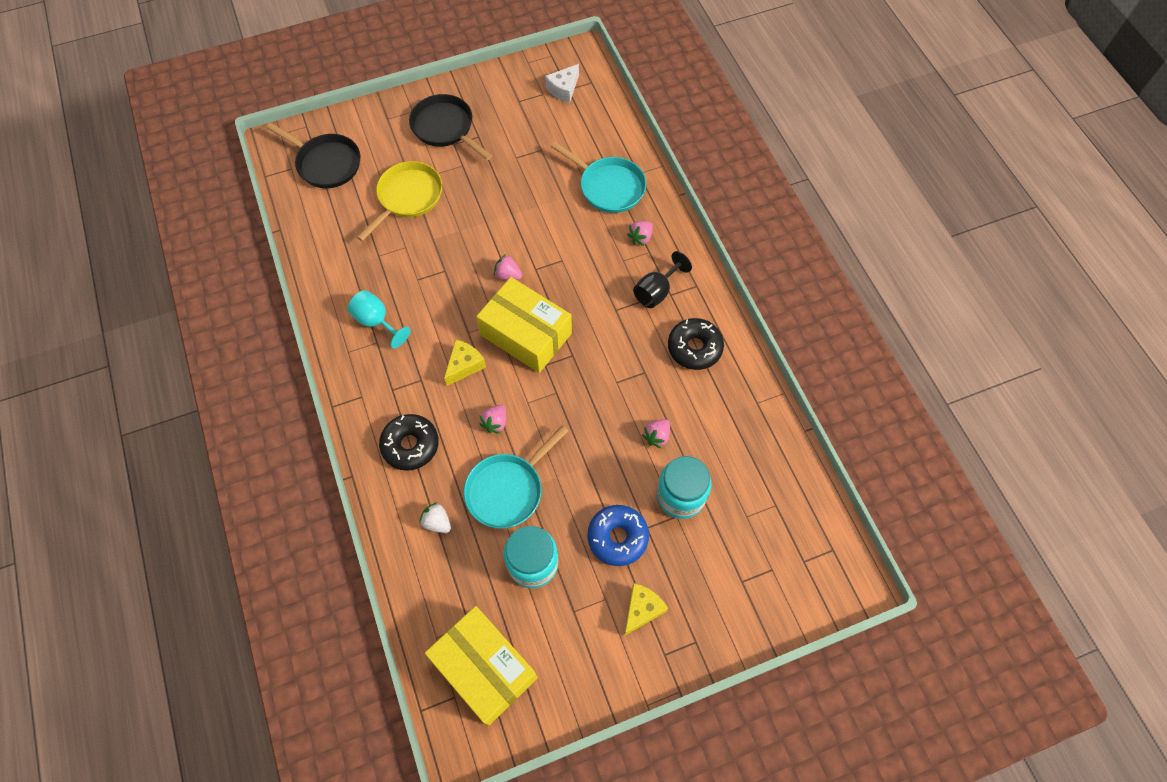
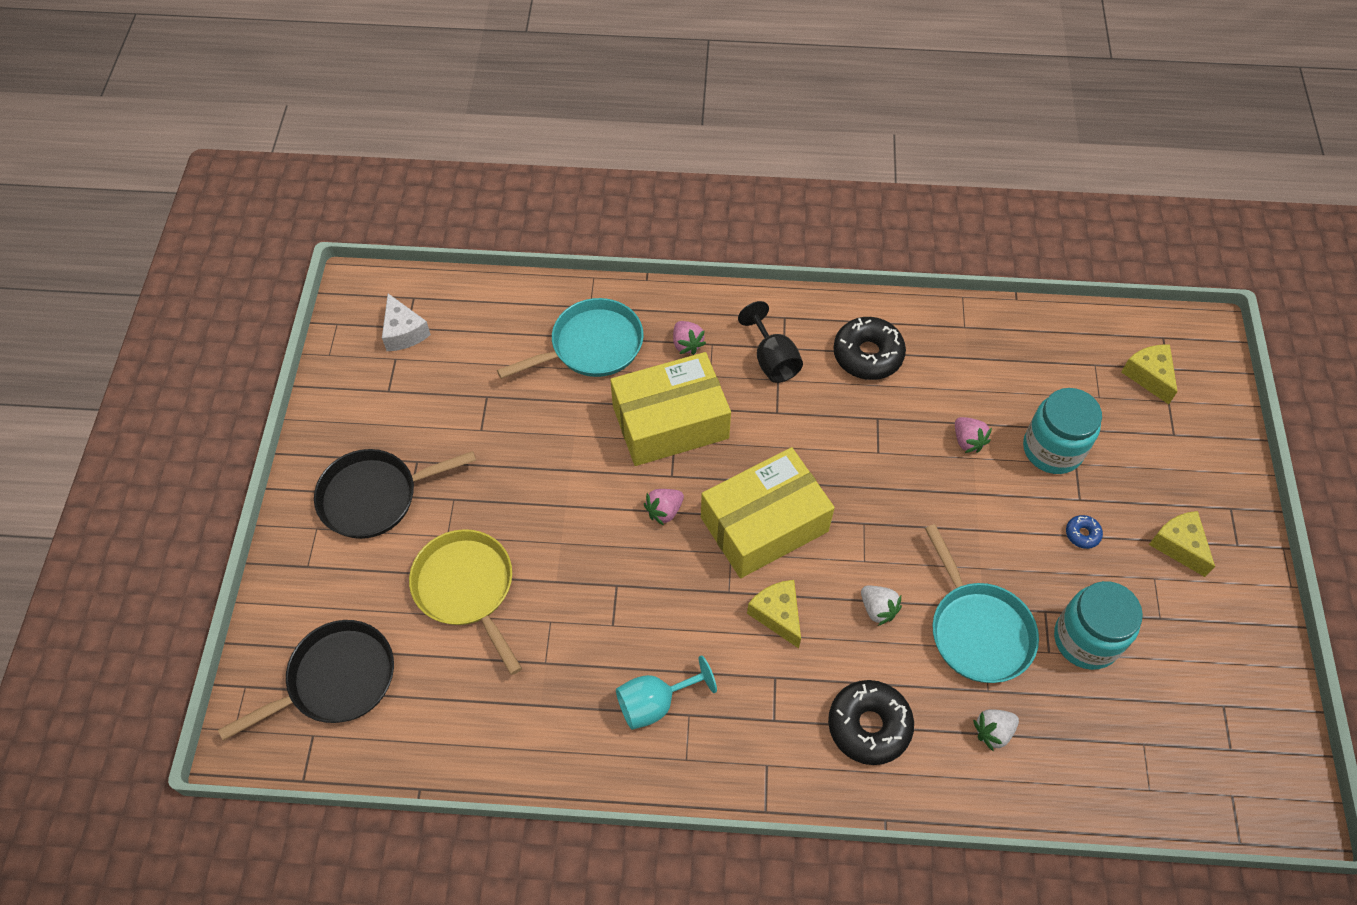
camera: 65 degrees left, 5 degrees down
yellow box [425,606,538,726] -> yellow box moved to [610,352,731,466]
pink strawberry [480,404,506,434] -> white strawberry [861,586,902,626]
blue donut [587,505,649,566] -> blue donut [1066,515,1103,549], size x0.46
none -> yellow cheese [1121,344,1178,404]

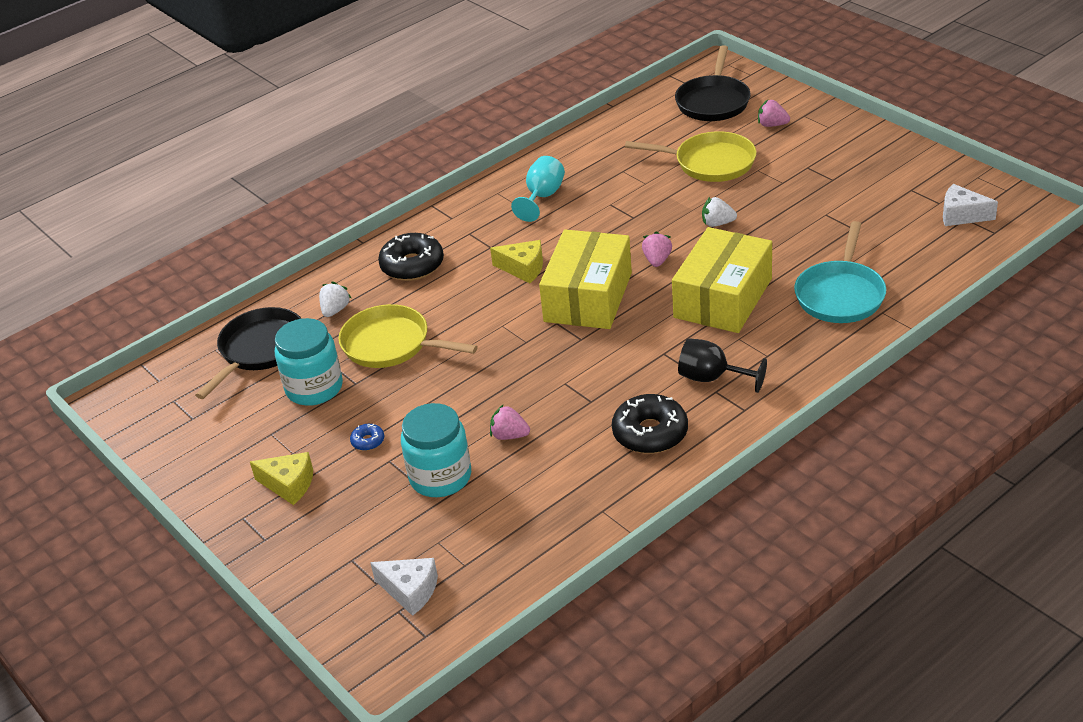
camera: 140 degrees right, 20 degrees down
black pan [314,449,476,539] -> black pan moved to [195,307,302,399]
pink strawberry [673,321,706,355] -> pink strawberry moved to [758,99,790,127]
white strawberry [861,586,902,626] -> white strawberry moved to [702,197,737,227]
turquoise pan [925,524,1039,683] -> yellow pan [338,304,478,368]
yellow cheese [1121,344,1178,404] -> white cheese [370,558,438,616]

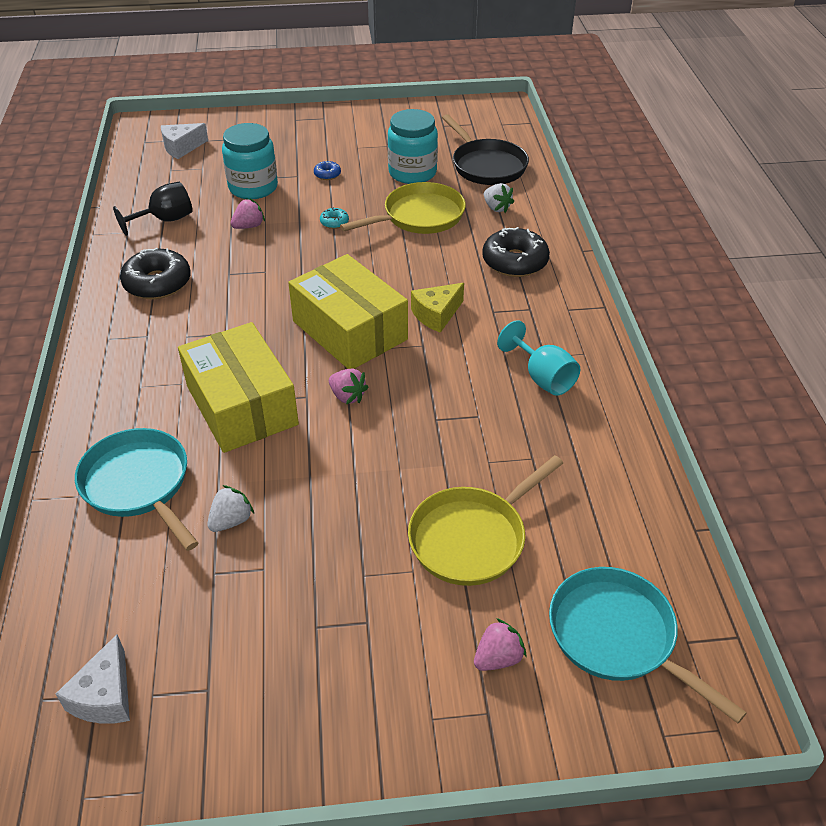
camera: 120 degrees right, 5 degrees up
yellow cheese [250,452,313,505] -> none
black pan [675,45,751,121] -> turquoise pan [549,567,747,723]
black goblet [678,338,767,393] -> black goblet moved to [113,182,193,236]
white strawberry [702,197,737,227] -> white strawberry moved to [207,485,254,532]
white cheese [943,184,998,226] -> white cheese turned 135 degrees clockwise [56,634,130,724]
none -> turquoise donut [320,207,349,229]

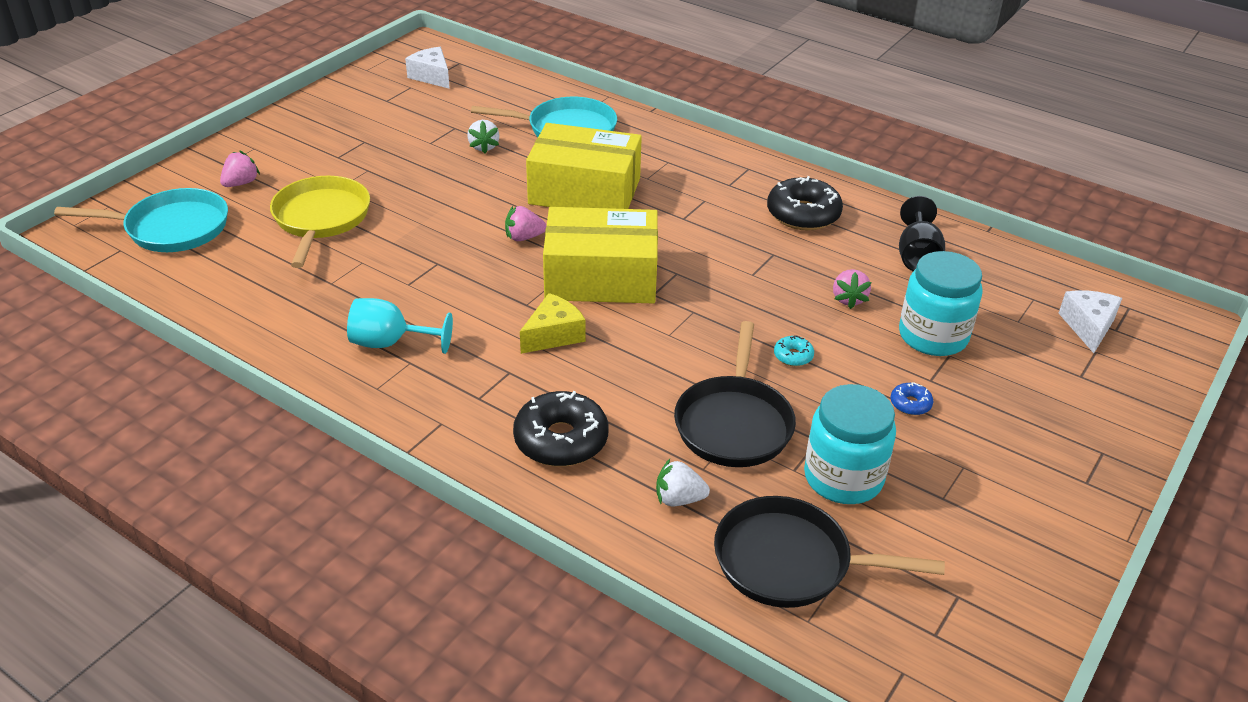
camera: 130 degrees right, 5 degrees down
yellow pan [340,182,466,234] -> black pan [674,321,796,467]
yellow cheese [411,283,464,333] -> yellow cheese turned 45 degrees clockwise [520,293,585,354]
pink strawberry [474,618,526,671] -> pink strawberry turned 150 degrees counterclockwise [220,150,260,187]

